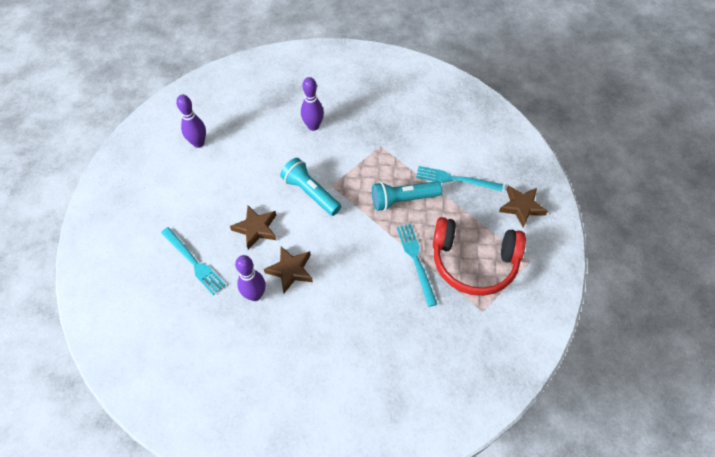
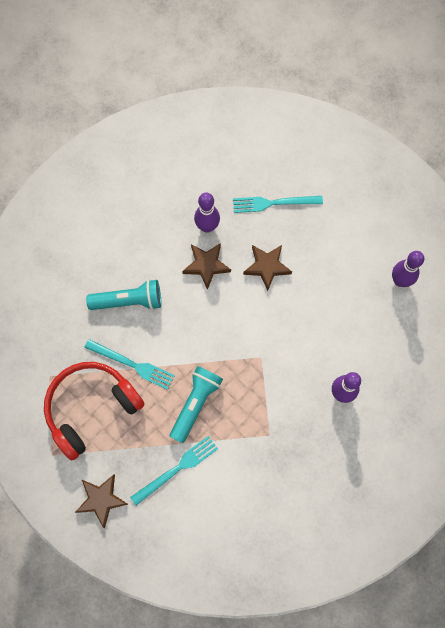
camera: 130 degrees right, 15 degrees up
turquoise flashlight [280,158,341,216] -> turquoise flashlight moved to [86,280,161,310]

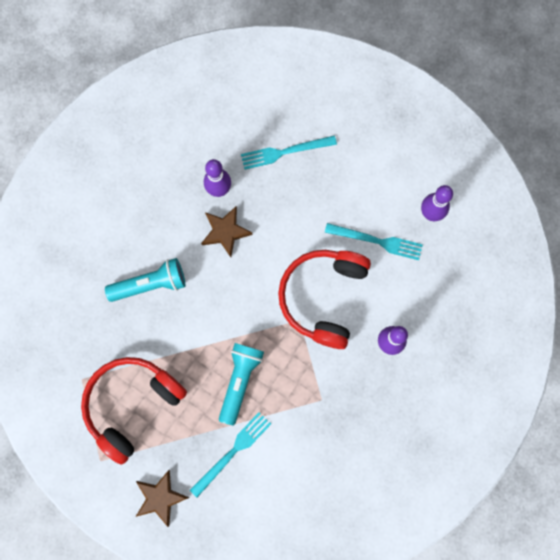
camera: 10 degrees left, 5 degrees up
turquoise fork [84,339,175,390] -> turquoise fork moved to [325,223,423,260]
brown star [243,245,292,291] -> none
none -> red headphones [278,250,371,349]

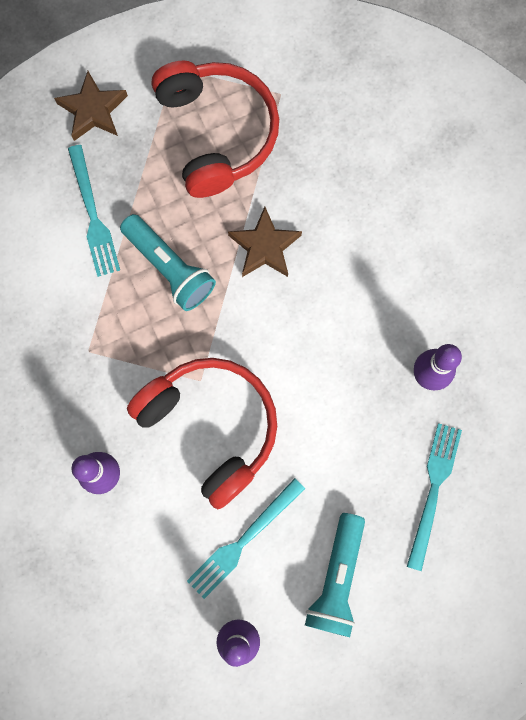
camera: 120 degrees right, 0 degrees up
turquoise flashlight [105,258,185,302] -> turquoise flashlight moved to [305,513,365,637]
brown star [201,206,253,257] -> brown star moved to [228,207,302,277]

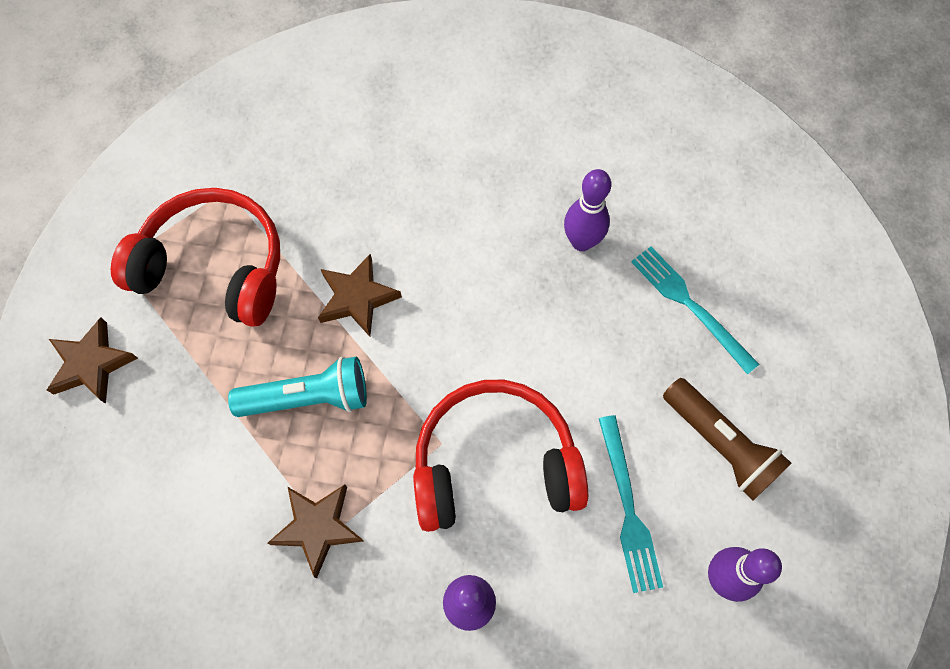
camera: 55 degrees left, 10 degrees down
turquoise fork [68,145,120,277] -> none
turquoise flashlight [305,513,365,637] -> brown flashlight [663,378,792,501]
none -> brown star [268,485,364,578]

